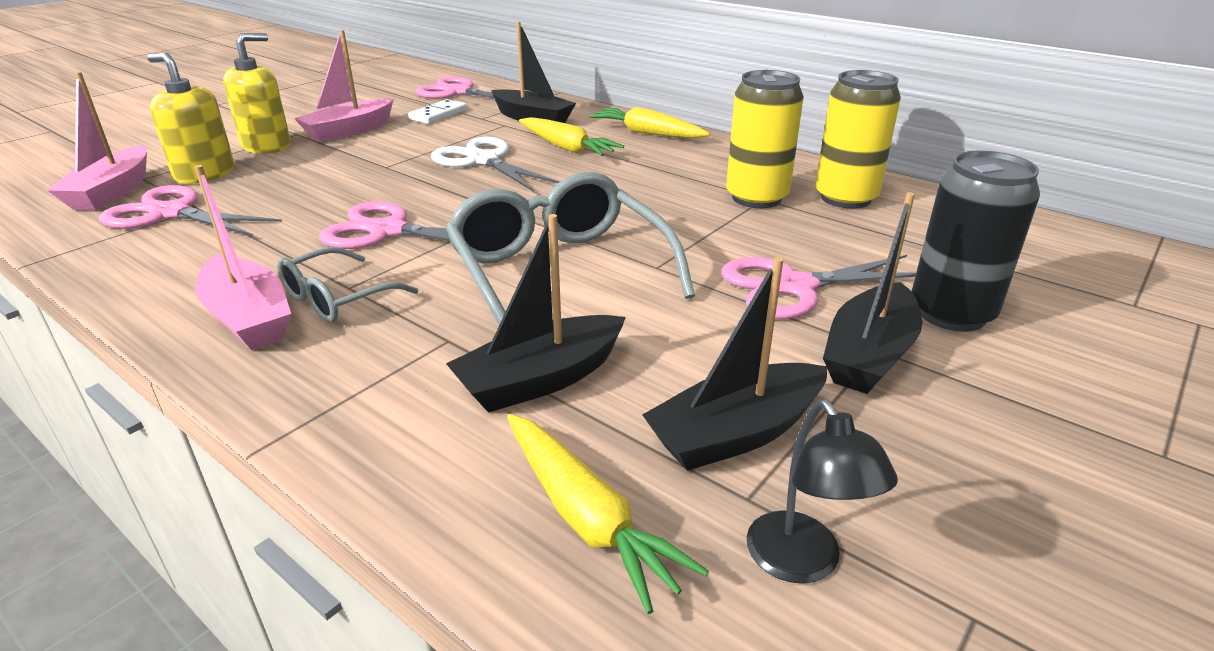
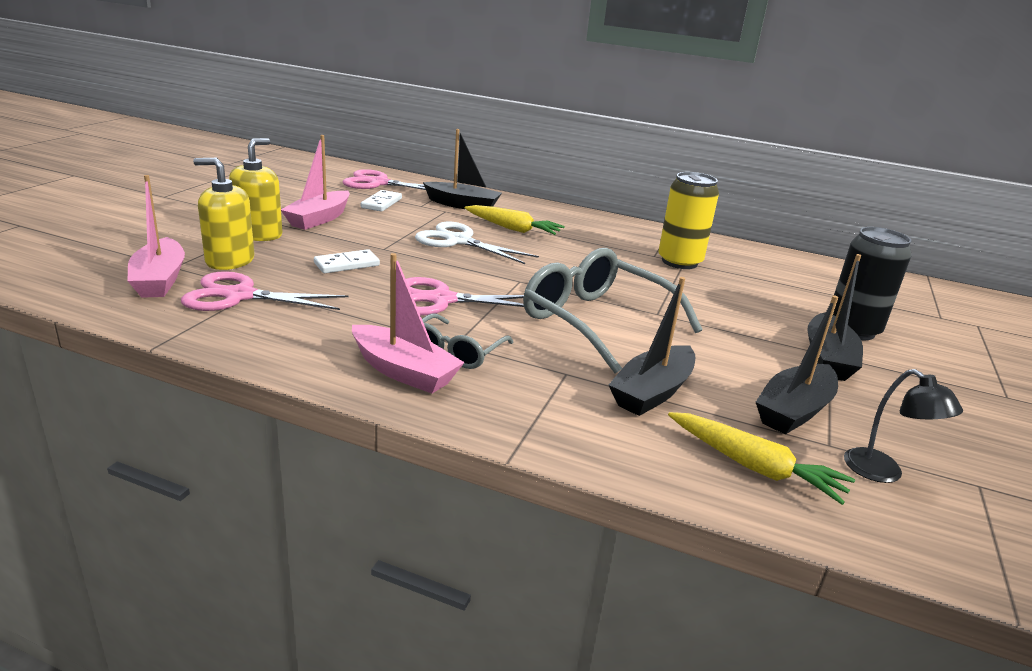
camera: 20 degrees left, 5 degrees down
yellow carrot [589,107,710,138] -> none
pink scissors [721,255,916,319] -> none
yellow can [815,70,901,209] -> none
none -> white domino [314,249,380,273]

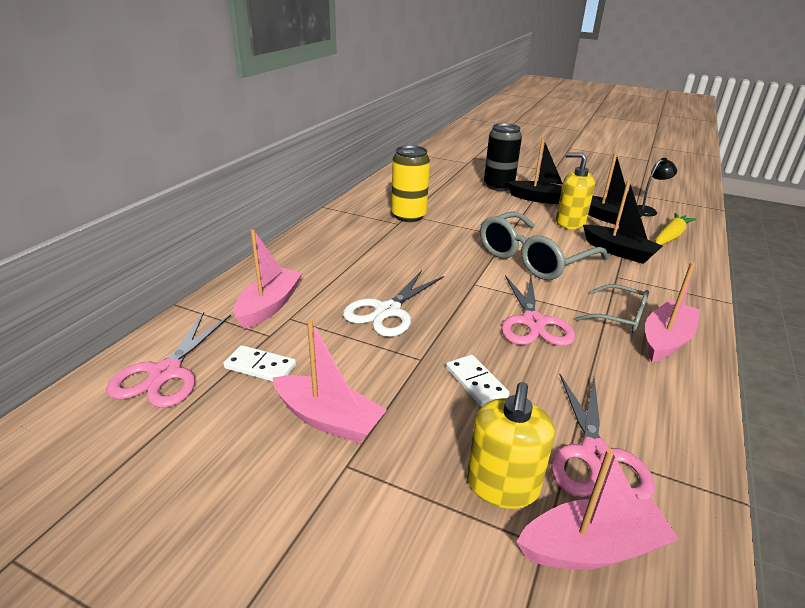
camera: 85 degrees left, 5 degrees up
yellow soap dispenser [229,138,282,241] -> yellow soap dispenser moved to [556,152,595,229]
black boat [423,129,502,209] -> pink boat [234,230,302,329]
yellow carrot [464,205,565,235] -> none

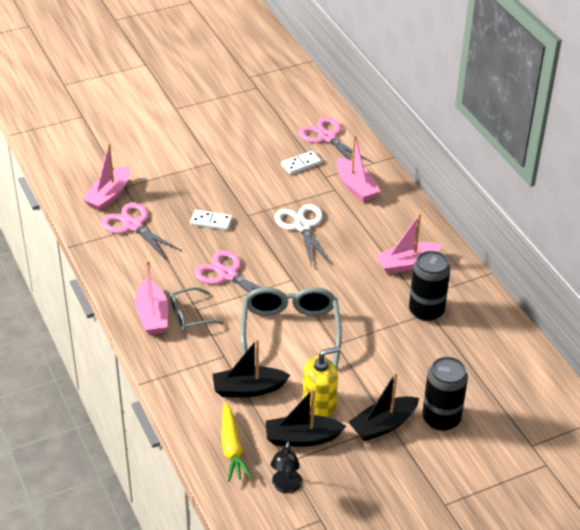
camera: 130 degrees right, 10 degrees up
pink boat [273,320,387,443] -> pink boat moved to [375,213,442,274]
yellow can [391,145,430,222] -> black can [409,251,450,321]
yellow soap dispenser [467,382,555,509] -> none

